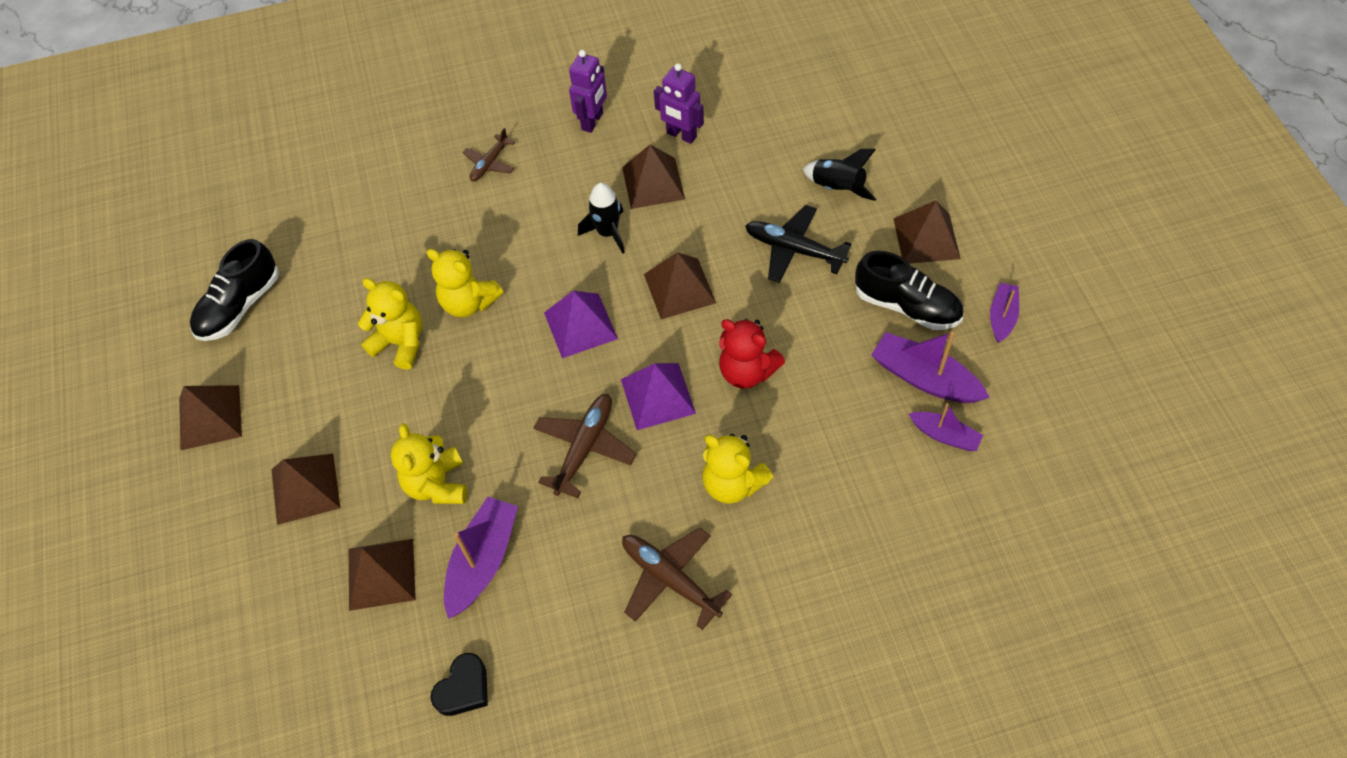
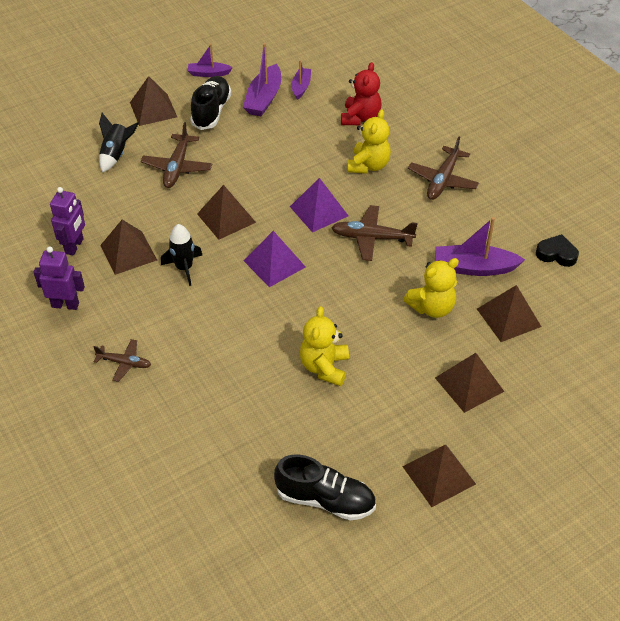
camera: 110 degrees left, 10 degrees down
yellow teddy bear [426,249,503,317] -> none
red teddy bear [719,319,785,389] -> red teddy bear moved to [341,62,382,125]
black plane [745,205,851,283] -> brown plane [141,122,212,188]

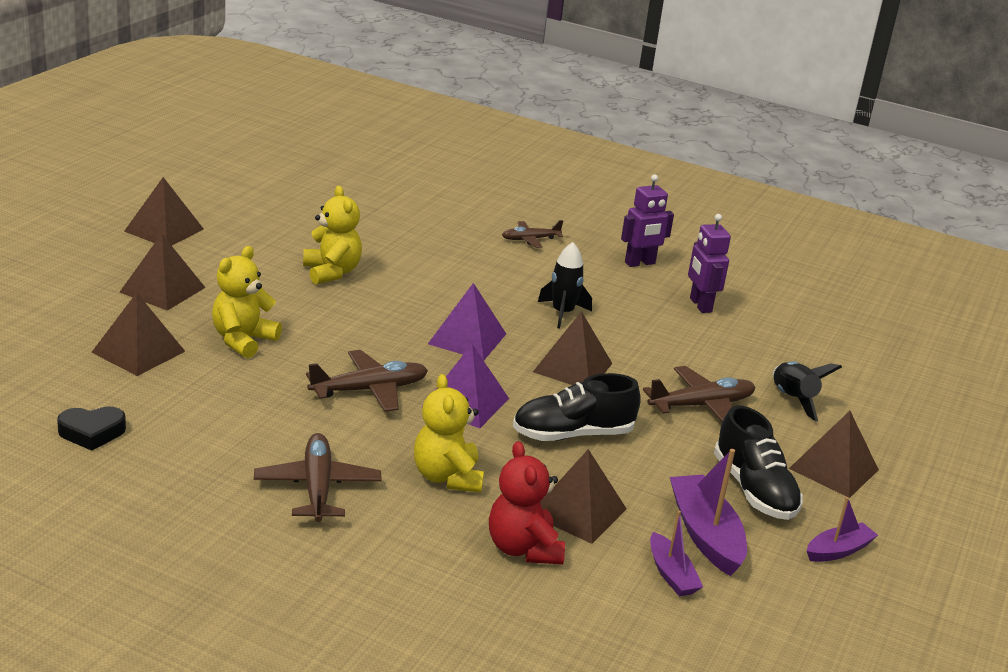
camera: 145 degrees right, 20 degrees down
brown pyramid [100,220,157,275] -> brown pyramid moved to [540,449,627,544]
brown plane [141,122,212,188] -> brown plane turned 90 degrees clockwise [643,366,755,422]
black shoe [274,454,376,521] -> black shoe moved to [513,373,641,441]
purple boat [435,217,525,276] -> none

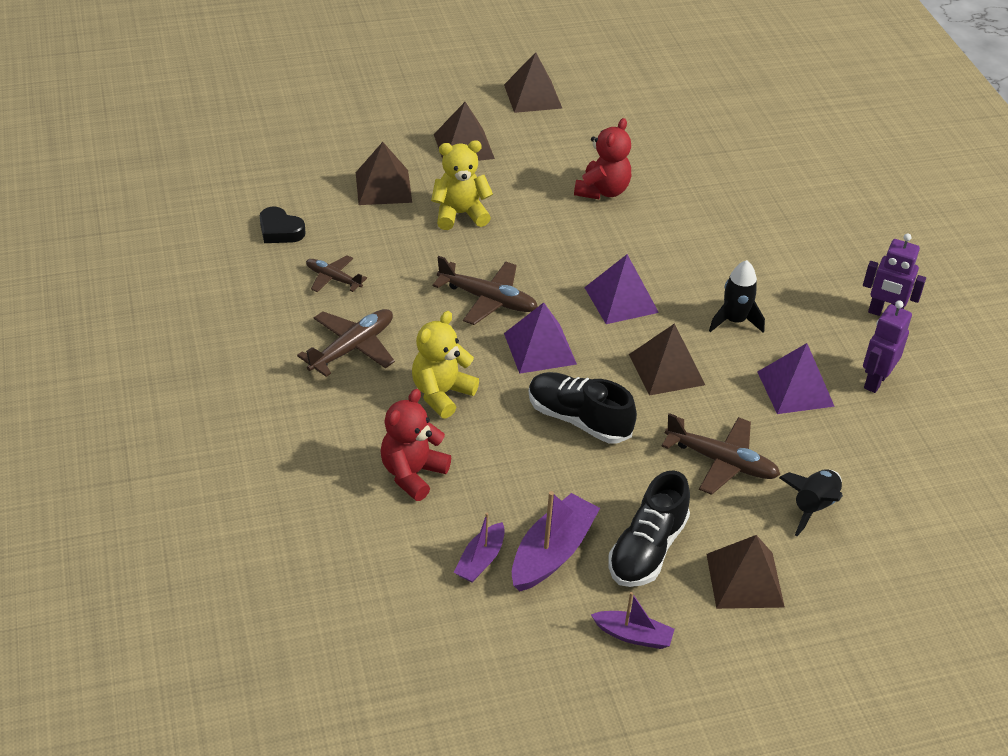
camera: 50 degrees right, 15 degrees up
yellow teddy bear [303,186,362,285] -> red teddy bear [574,118,631,199]
brown plane [502,220,563,248] -> brown plane moved to [306,255,367,292]
brown pyramid [540,449,627,544] -> none
none -> purple pyramid [758,343,835,414]

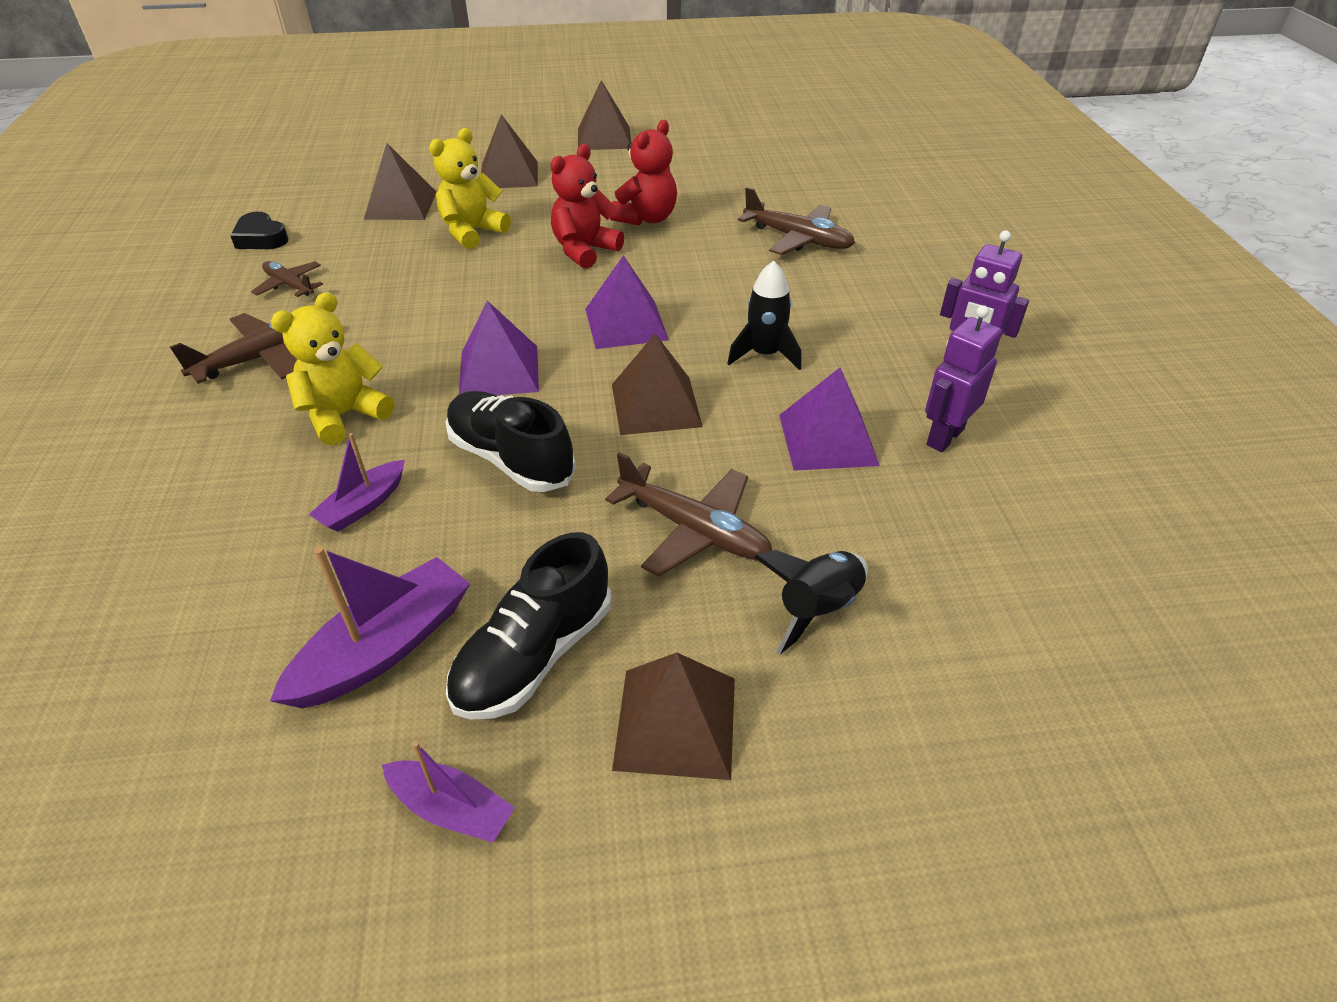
camera: 10 degrees right, 0 degrees up
red teddy bear [380,389,451,501] -> red teddy bear moved to [550,144,624,269]
yellow teddy bear [431,140,493,230] -> yellow teddy bear turned 45 degrees counterclockwise [429,128,511,249]
brown plane [432,256,538,325] -> brown plane moved to [738,187,855,255]
purple boat [454,513,505,582] -> purple boat moved to [309,433,405,532]

